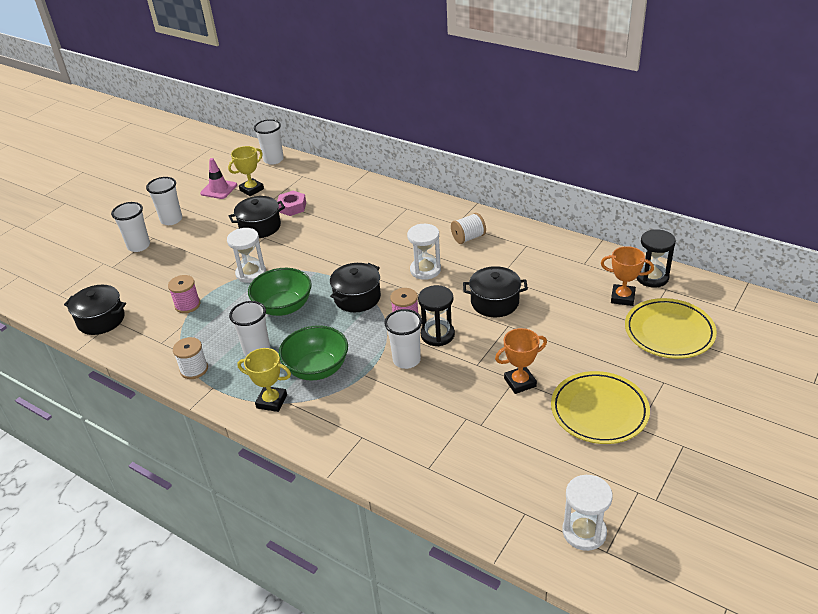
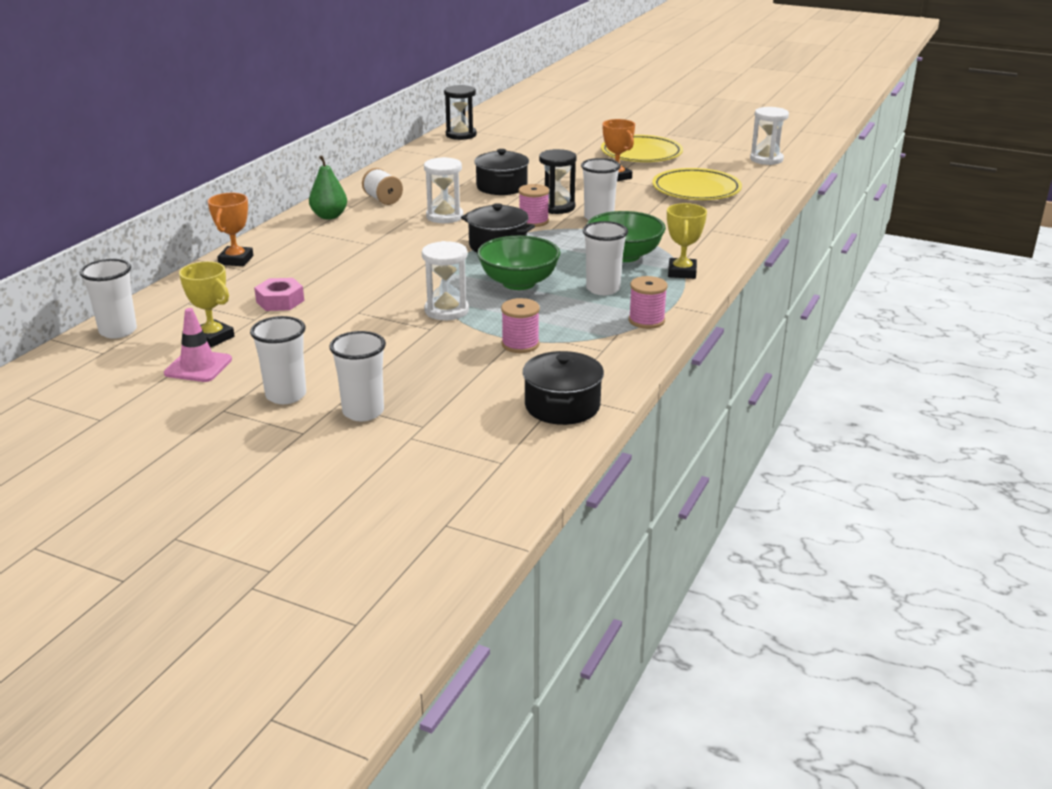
camera: 100 degrees left, 10 degrees down
white spool [173,337,208,379] -> pink spool [629,276,668,329]
black pot [229,196,285,238] -> none
orange trophy [601,246,654,306] -> orange trophy moved to [208,193,253,266]
yellow plate [625,298,717,359] -> yellow plate moved to [652,168,742,200]
none -> green pear [309,155,347,219]

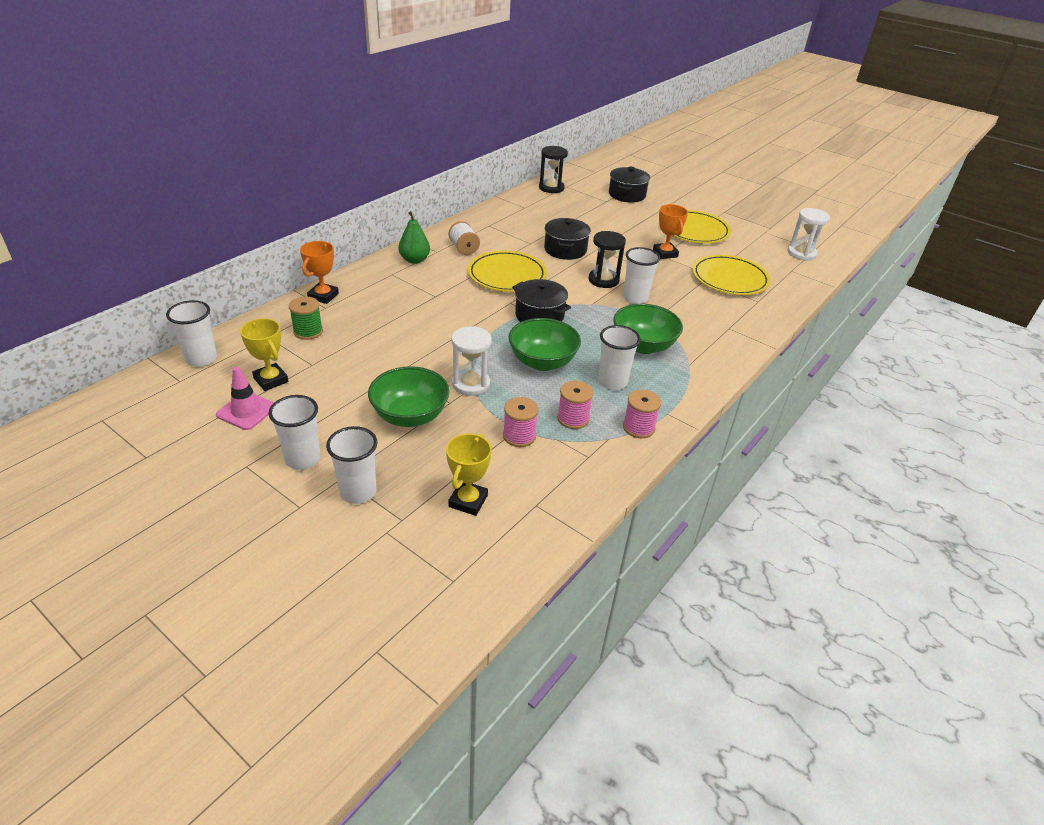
camera: 10 degrees right, 10 degrees up
pink nut [254,278,304,311] -> none
white hourglass [424,157,463,223] -> yellow plate [468,251,547,292]
pink spool [519,184,549,227] -> pink spool moved to [557,381,593,429]
black pot [523,351,604,425] -> black pot moved to [609,167,650,202]
yellow trophy [667,203,707,279] -> yellow trophy moved to [446,434,492,516]
none -> green spool [289,297,323,340]
none -> green bowl [368,366,450,427]

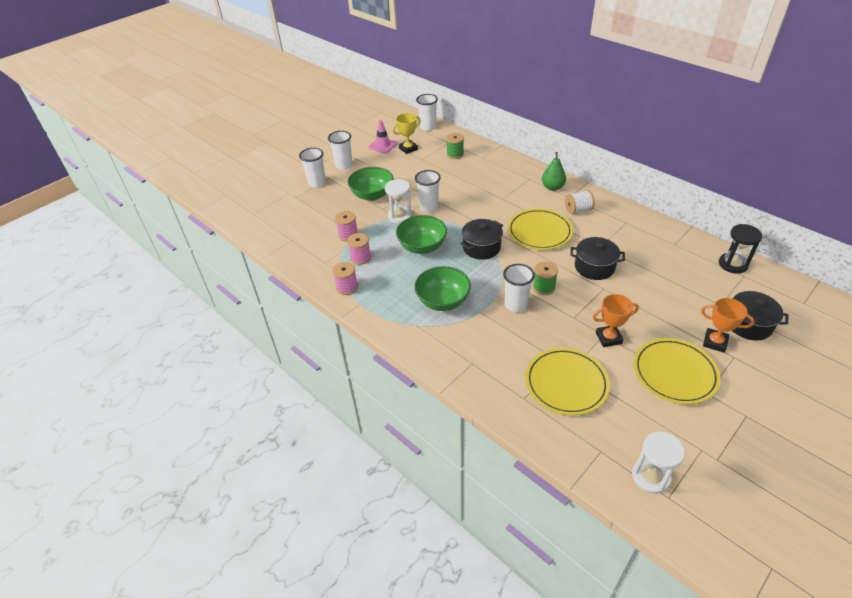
camera: 100 degrees right, 5 degrees up
orange trophy [300,241,339,304] -> orange trophy moved to [701,298,754,353]
yellow trophy [446,434,492,516] -> none
black hourglass [588,231,626,288] -> green spool [533,261,558,295]
white cup [598,325,641,390] -> white cup moved to [415,170,441,212]

